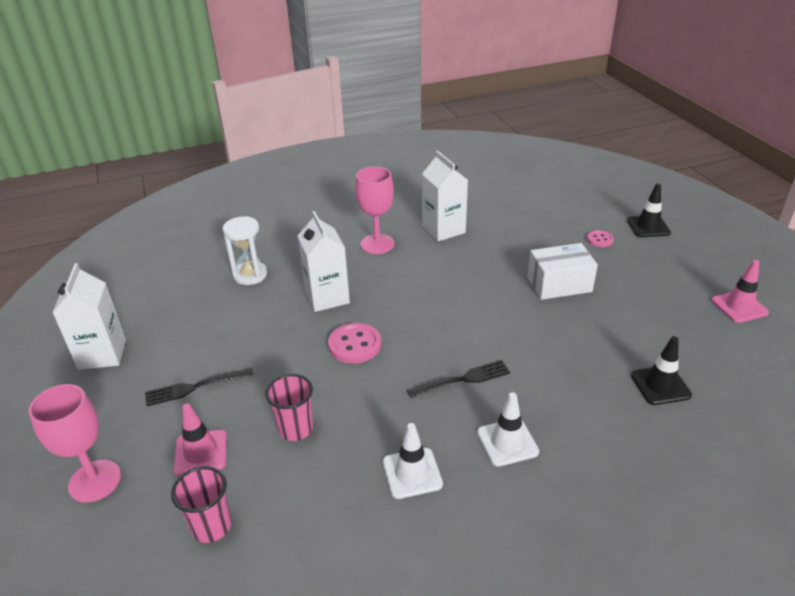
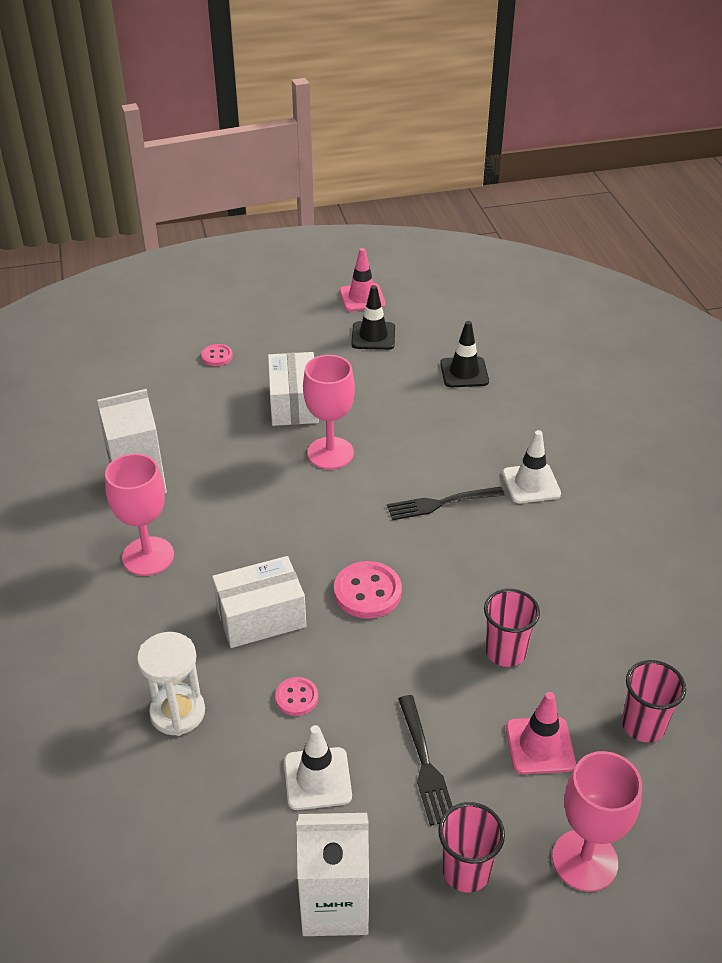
camera: 85 degrees left, 5 degrees up
white carton [298,211,350,312] -> white box [212,556,306,648]
white traffic cone [383,423,443,499] -> white traffic cone moved to [284,725,352,810]
black fork [407,360,510,398] -> black fork turned 90 degrees counterclockwise [387,487,505,520]
black traffic cone [627,184,671,237] -> black traffic cone moved to [351,285,395,350]
none -> pink button [275,677,318,716]
none -> pink goblet [303,355,355,469]
none -> pink cup [438,802,505,892]

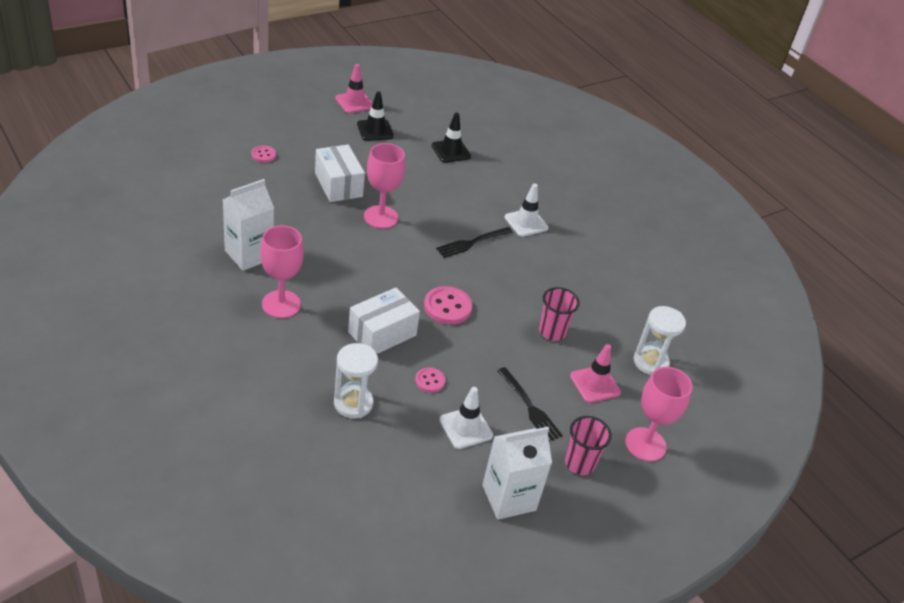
camera: 25 degrees left, 0 degrees up
pink cup [622,660,686,742] -> white hourglass [634,306,686,375]

